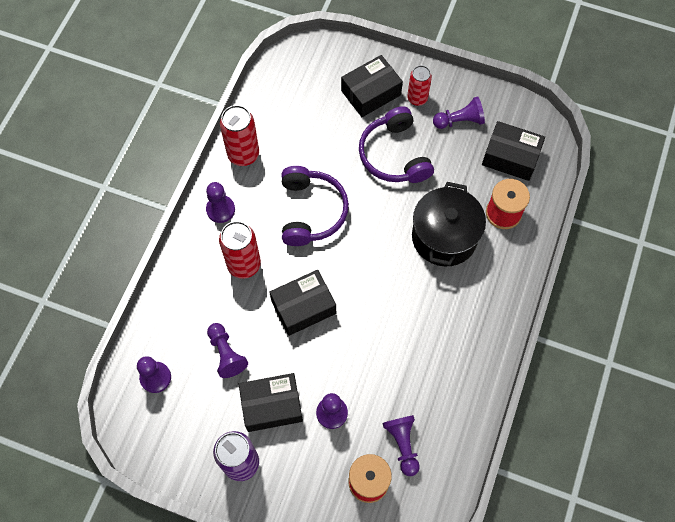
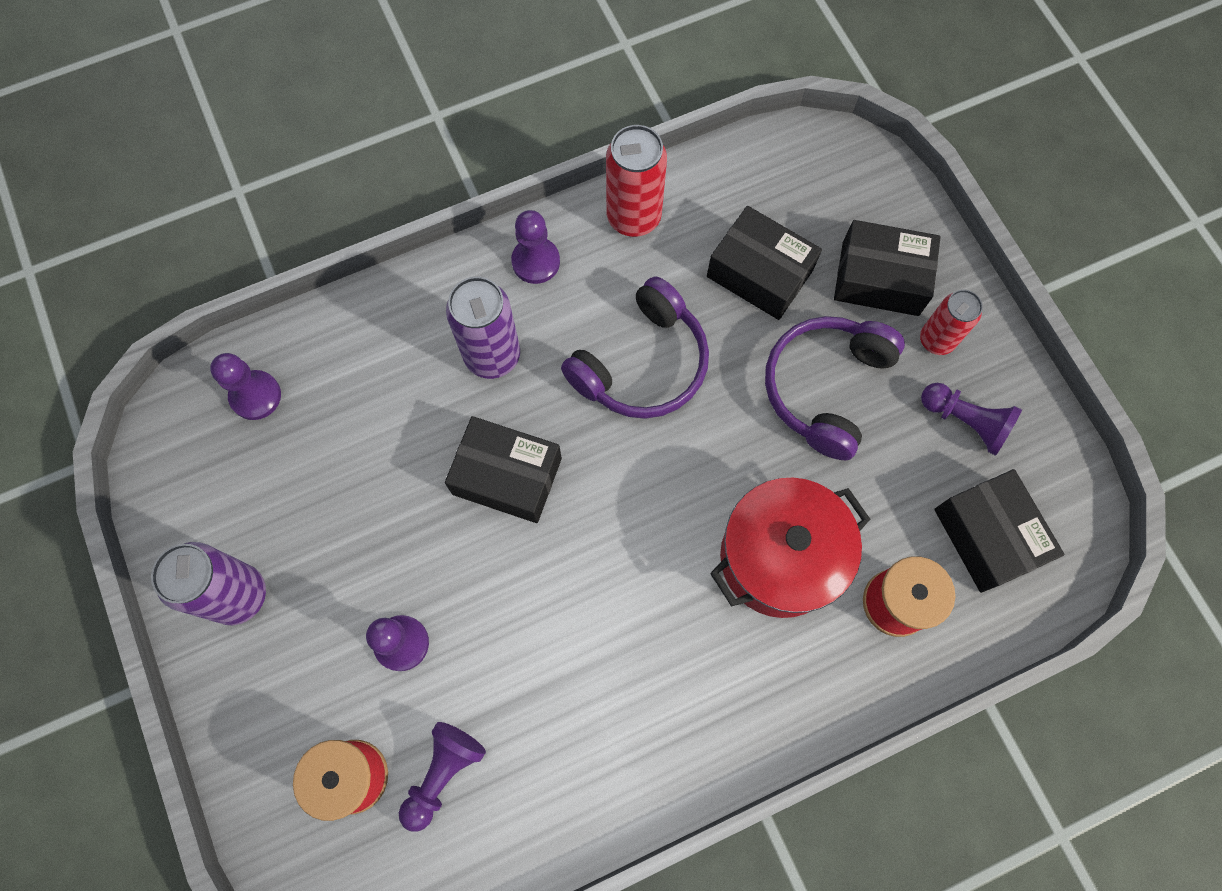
camera: 45 degrees right, 5 degrees up
purple pawn [207,323,248,378] -> none
red can [219,221,261,279] -> purple can [446,277,520,379]
black box [239,373,303,432] -> black box moved to [707,206,822,320]
black pot [412,182,486,266] -> red pot [710,477,870,618]

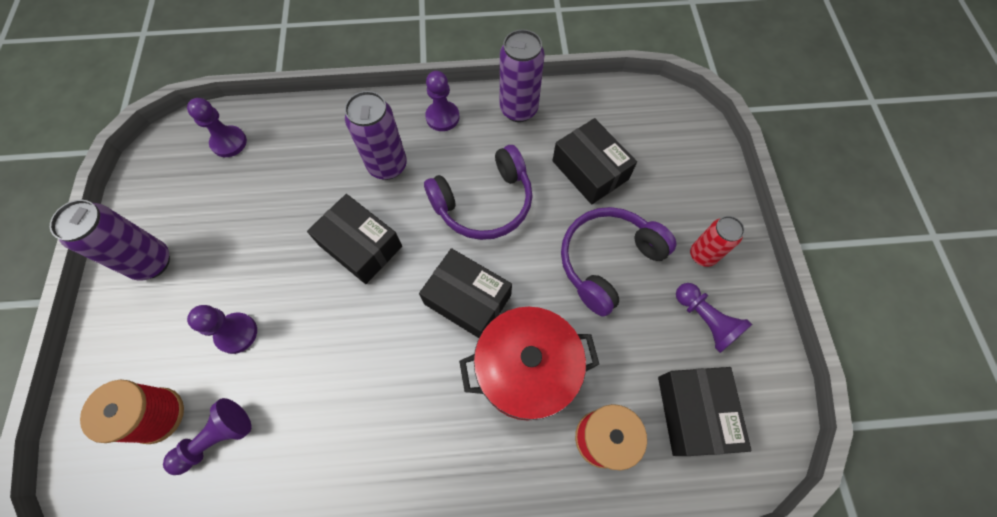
camera: 20 degrees right, 5 degrees down
red can [606,125,667,237] -> purple can [500,30,545,122]
black box [834,220,941,316] -> black box moved to [419,248,512,338]

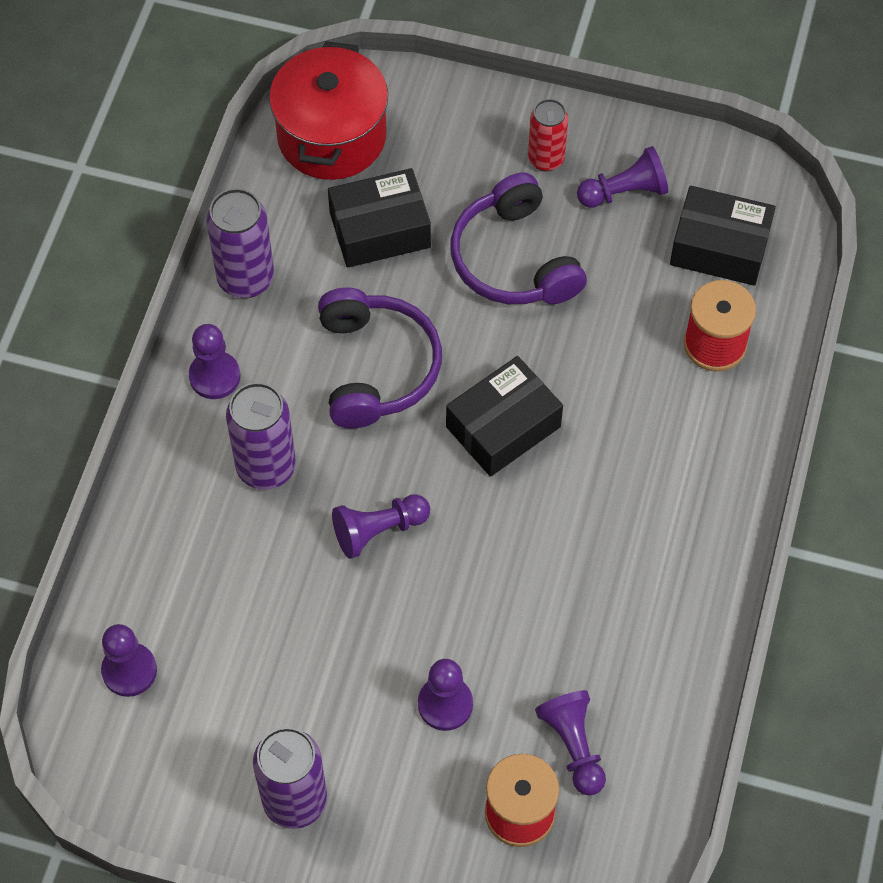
camera: 70 degrees left, 5 degrees down
black box [307,194,402,284] -> purple pawn [332,494,430,559]
red pot [459,307,599,421] -> red pot moved to [269,41,388,180]

